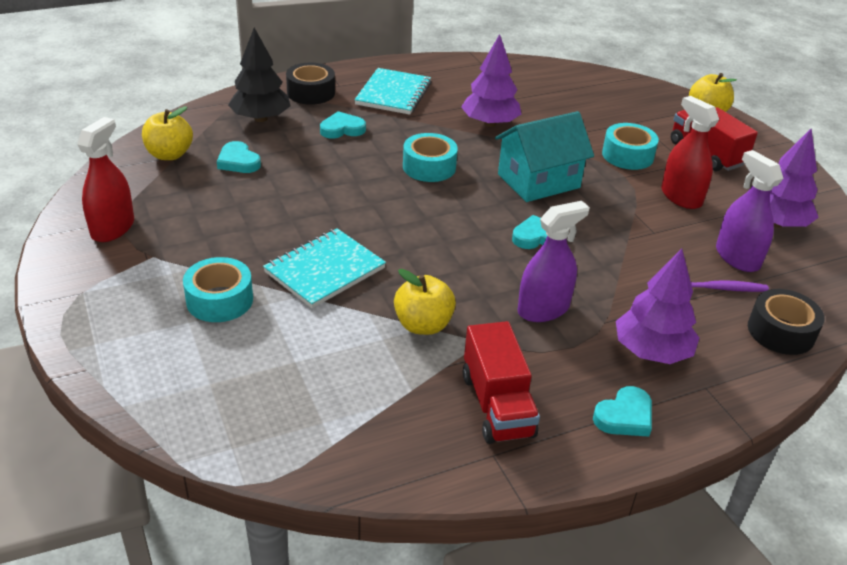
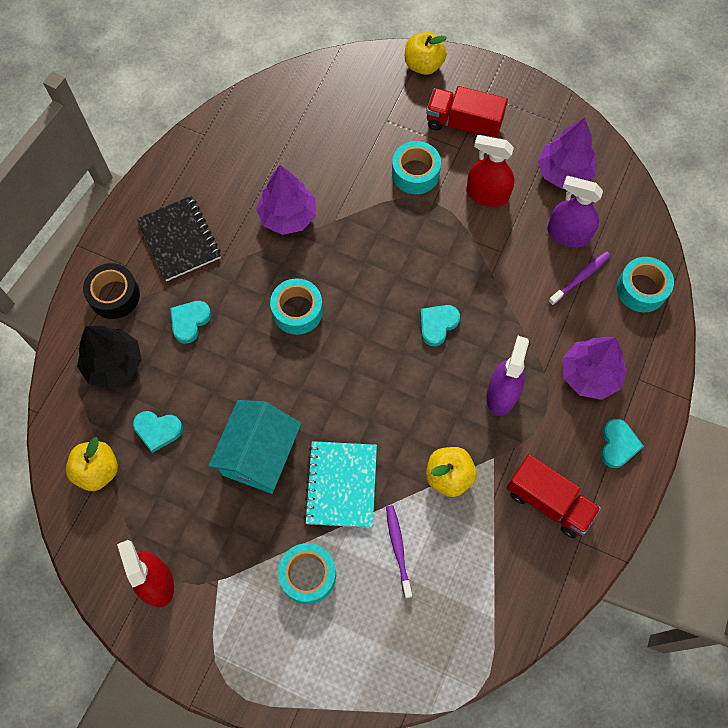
camera: 40 degrees left, 30 degrees up
turquoise notebook [354,68,431,115] -> black notebook [137,196,221,281]
turquoise house [495,111,594,202] -> turquoise house moved to [208,400,302,494]
black tape [748,289,825,355] -> turquoise tape [617,257,674,312]
none -> purple toothbrush [386,505,412,598]

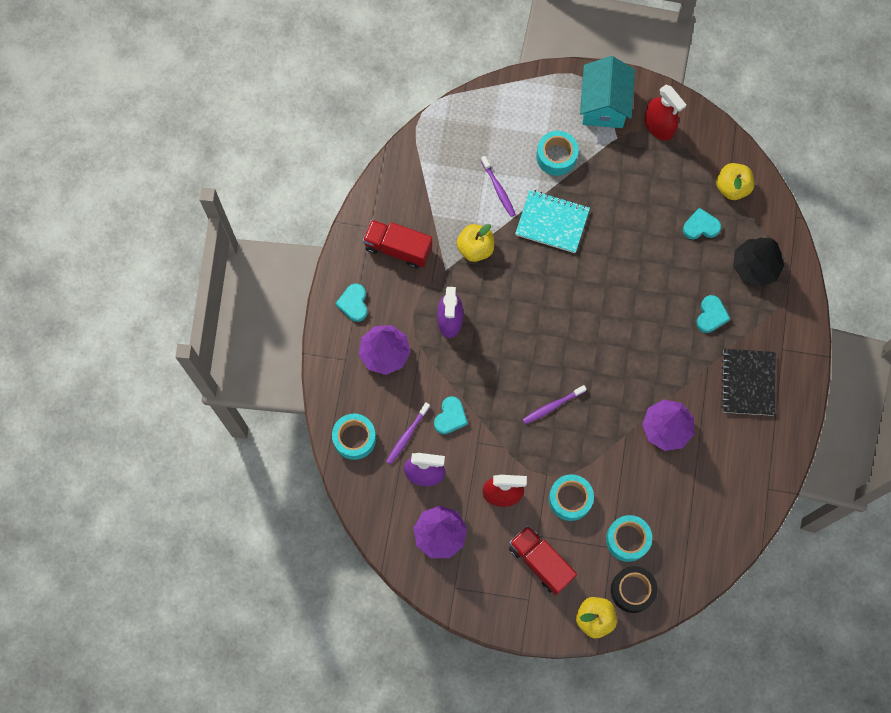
camera: 165 degrees right, 5 degrees up
black tape [83,263,140,319] -> black tape moved to [611,566,658,613]
black notebook [137,196,221,281] -> black notebook turned 45 degrees clockwise [721,349,775,416]
turquoise house [208,400,302,494] -> turquoise house moved to [580,56,635,128]
turquoise tape [270,278,323,335] -> turquoise tape moved to [606,515,652,562]
turquoise notebook [304,441,377,528] -> turquoise notebook turned 60 degrees counterclockwise [515,190,590,253]
turquoise heart [420,305,460,346] -> turquoise heart moved to [434,396,468,434]
red truck [426,86,508,138] -> red truck turned 135 degrees counterclockwise [509,525,577,595]
none -> purple toothbrush [522,385,587,424]

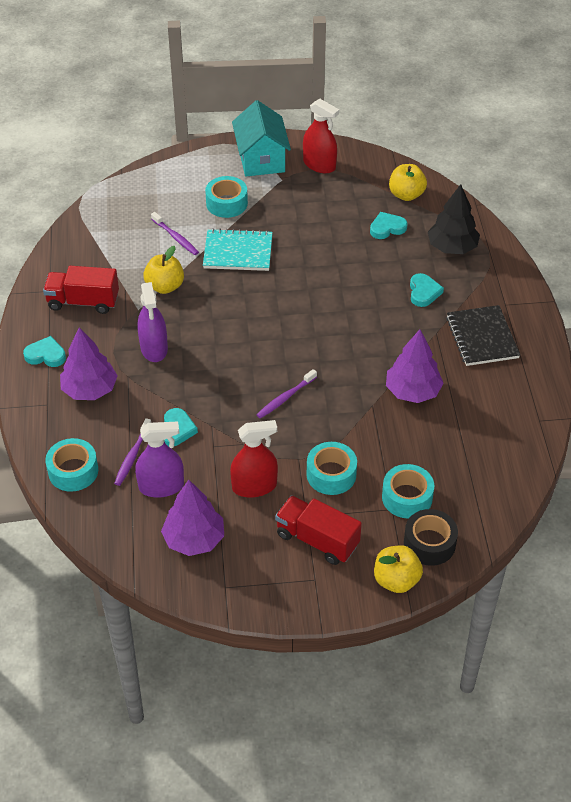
camera: 15 degrees left, 25 degrees down
turquoise heart [335,284,368,322] -> turquoise heart turned 120 degrees clockwise [23,336,66,367]

